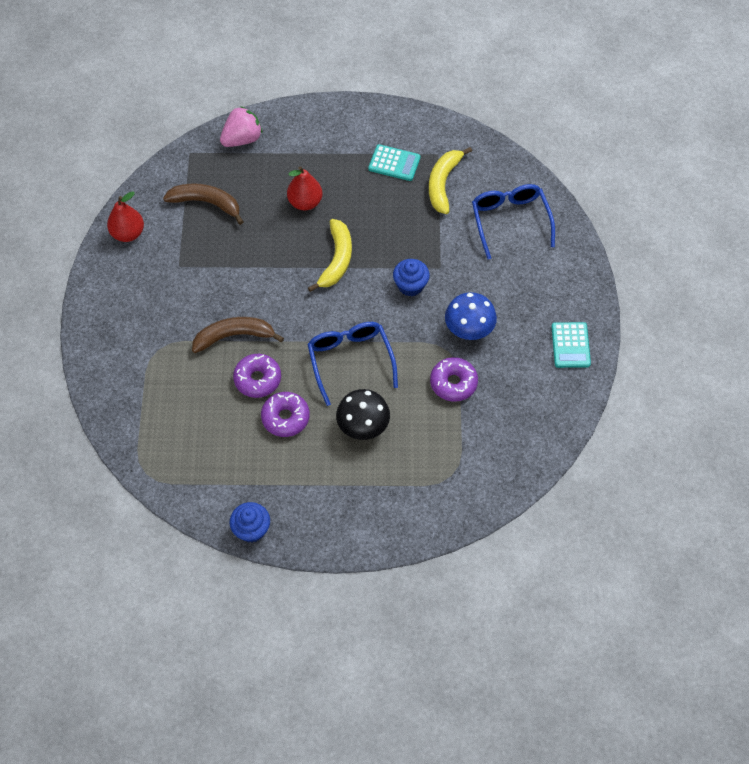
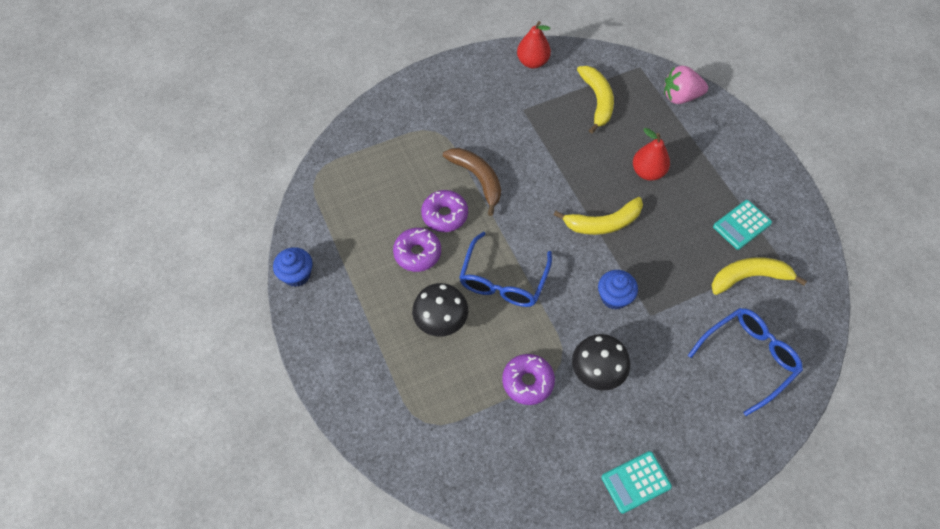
camera: 65 degrees right, 0 degrees up
brown banana [163,184,243,225] -> yellow banana [577,66,614,133]
pink strawberry [220,106,262,147] -> pink strawberry turned 150 degrees clockwise [664,65,708,104]
blue glasses [307,322,398,406] -> blue glasses turned 150 degrees clockwise [459,232,552,307]
turquoise calculator [368,144,421,181] -> turquoise calculator turned 60 degrees clockwise [713,200,772,250]
blue mushroom [445,292,497,340] -> black mushroom [572,334,630,390]

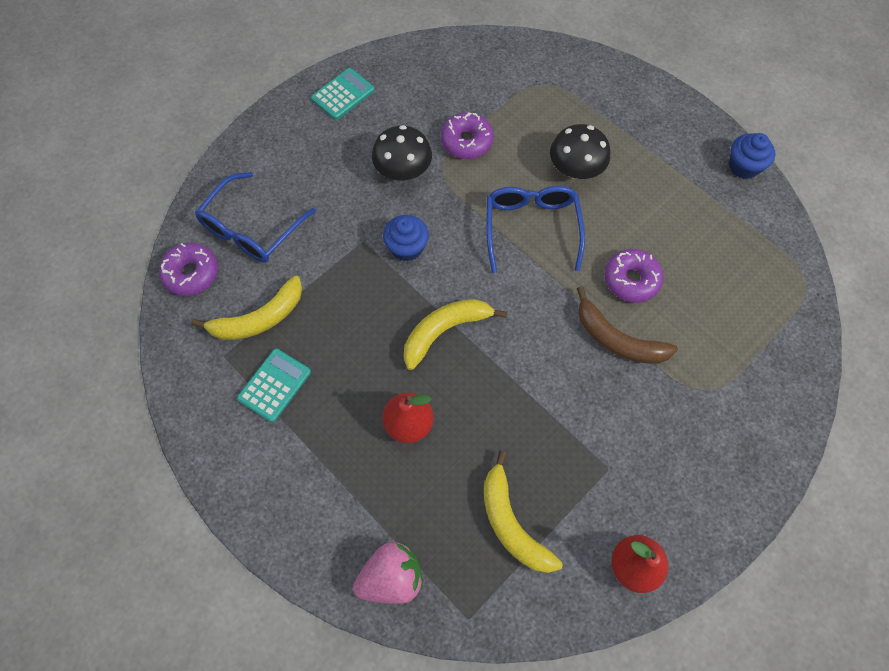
camera: 160 degrees right, 5 degrees up
purple donut [393,228,441,272] -> purple donut moved to [159,243,218,296]

